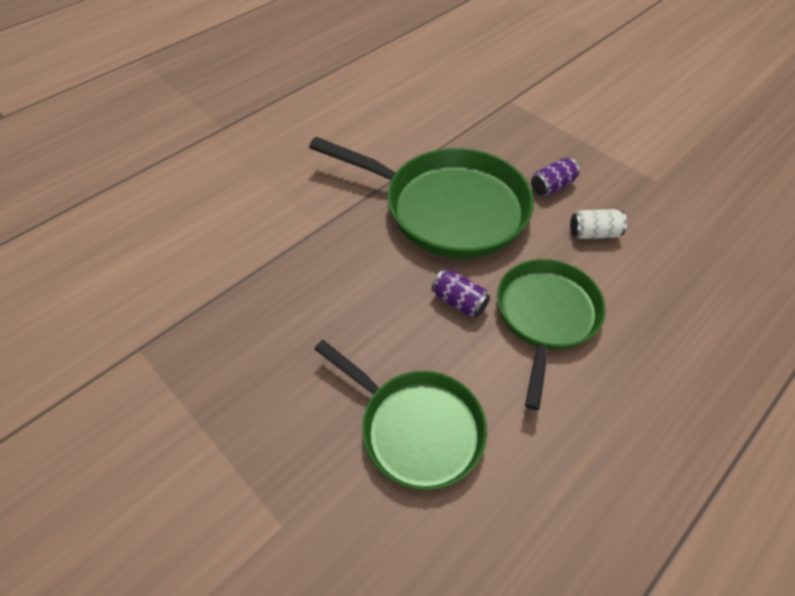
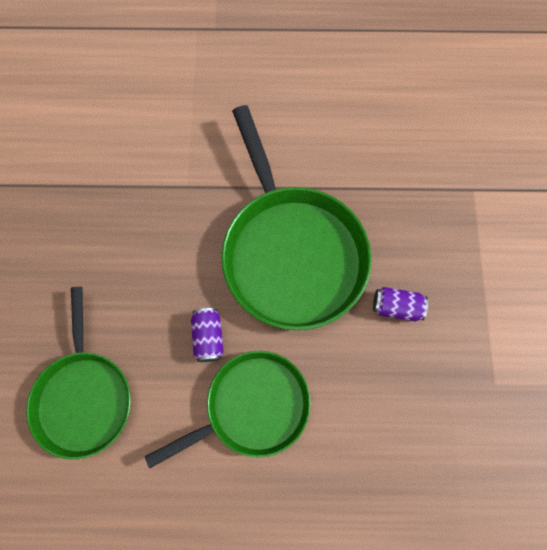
camera: 45 degrees right, 20 degrees up
white can [570,209,627,239] -> none

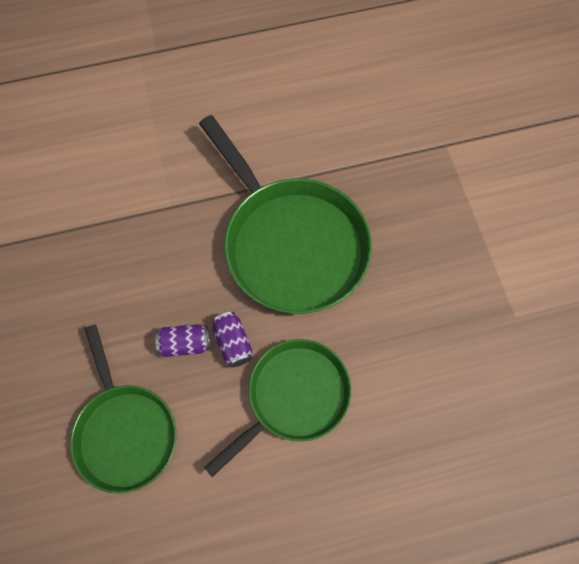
camera: 15 degrees left, 5 degrees down
purple can [373,287,428,321] -> purple can moved to [155,324,209,357]

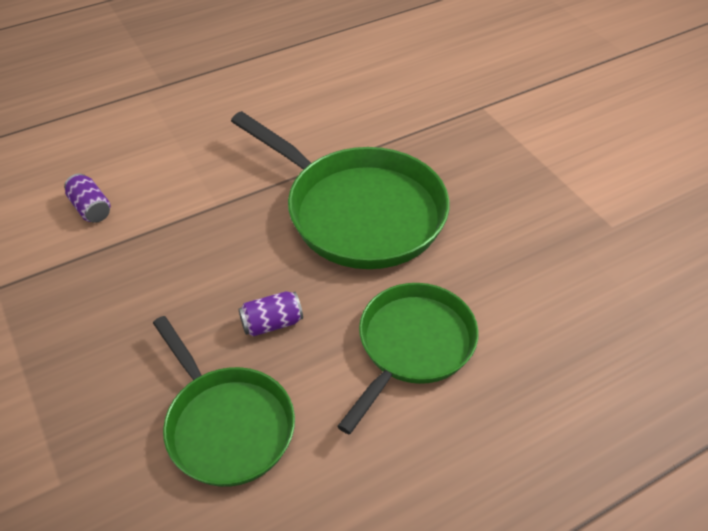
camera: 15 degrees left, 20 degrees down
purple can [212,312,253,367] -> purple can moved to [64,174,110,223]

